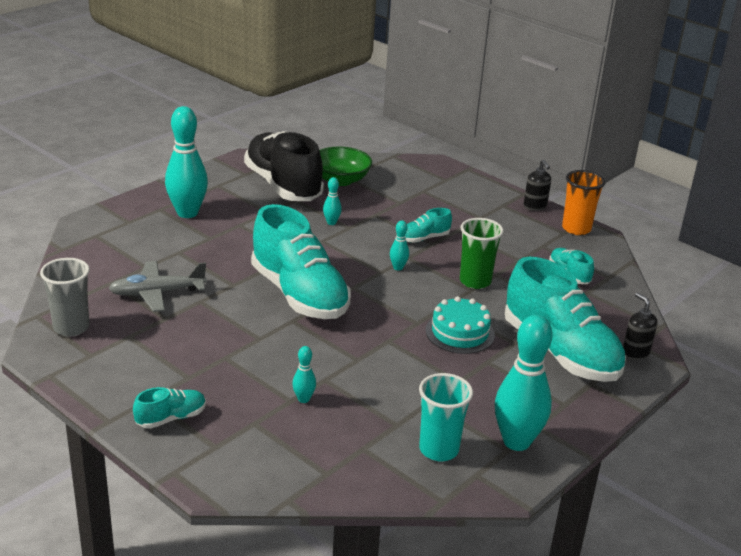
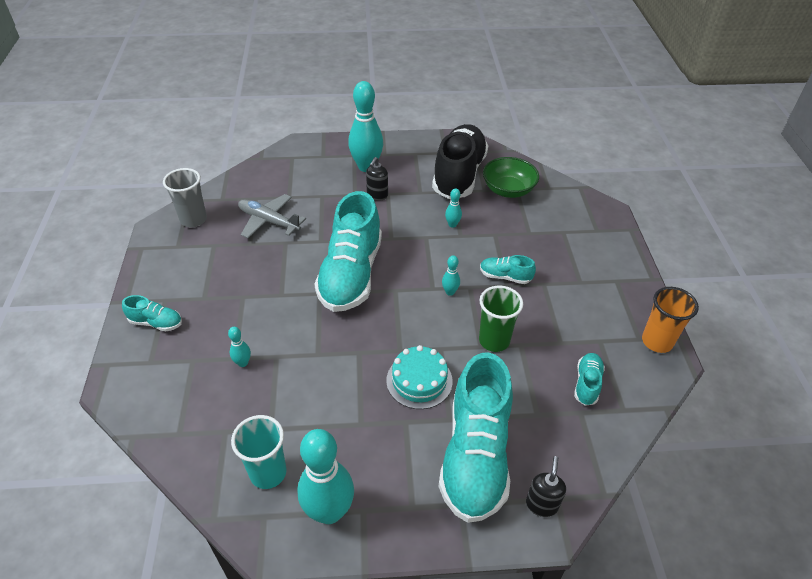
camera: 45 degrees right, 15 degrees up
black soap dispenser [524,160,551,211] -> black soap dispenser moved to [366,157,388,201]

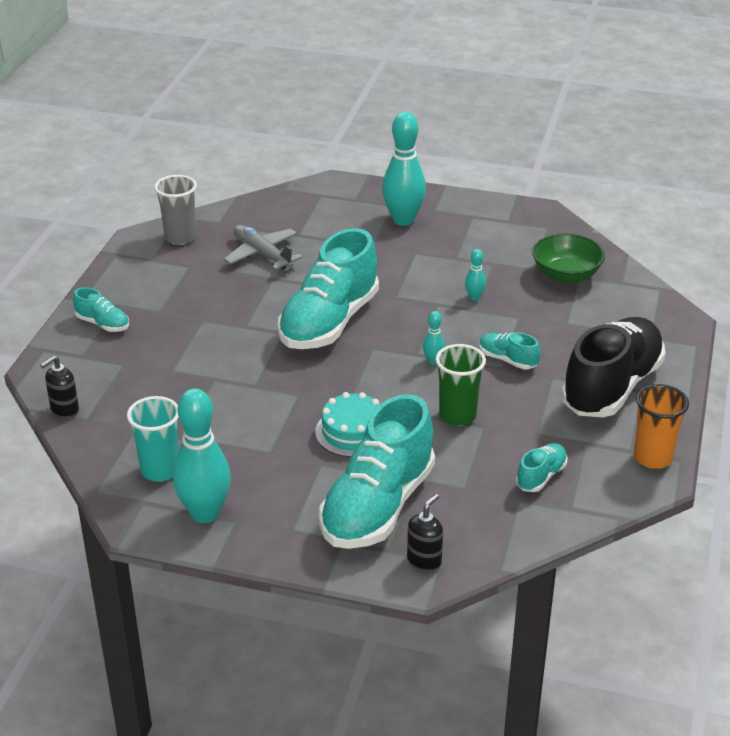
camera: 20 degrees right, 10 degrees down
turquoise bowling pin [228,327,251,367] -> none
black soap dispenser [366,157,388,201] -> black soap dispenser moved to [40,356,79,419]
black shoe [432,124,488,199] -> black shoe moved to [561,317,665,417]

